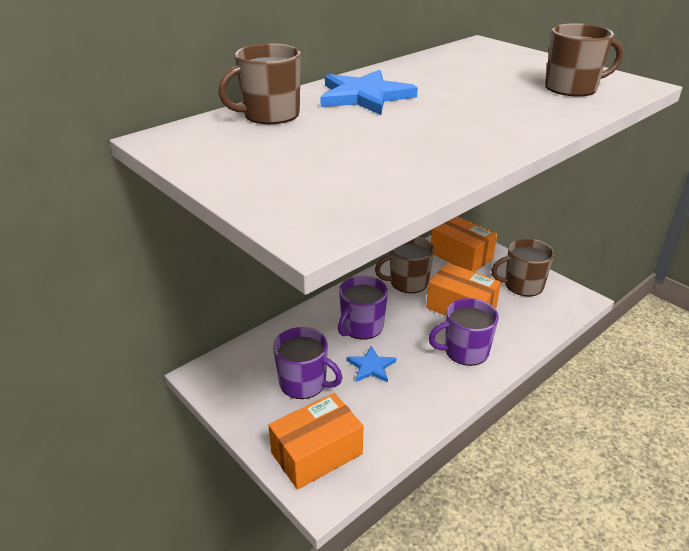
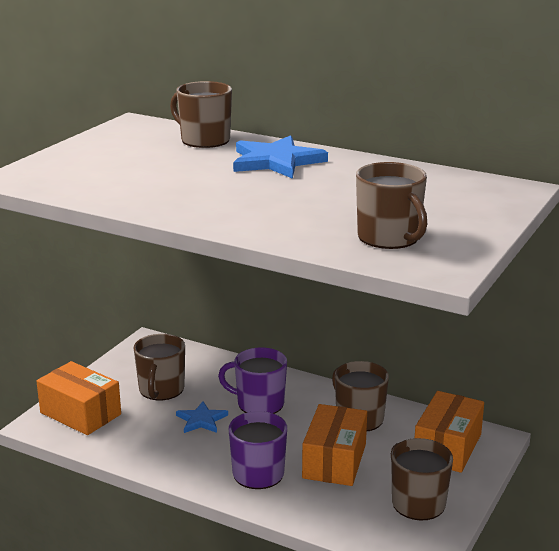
camera: 70 degrees right, 10 degrees down
purple mug [273,327,342,399] -> brown mug [133,334,185,400]

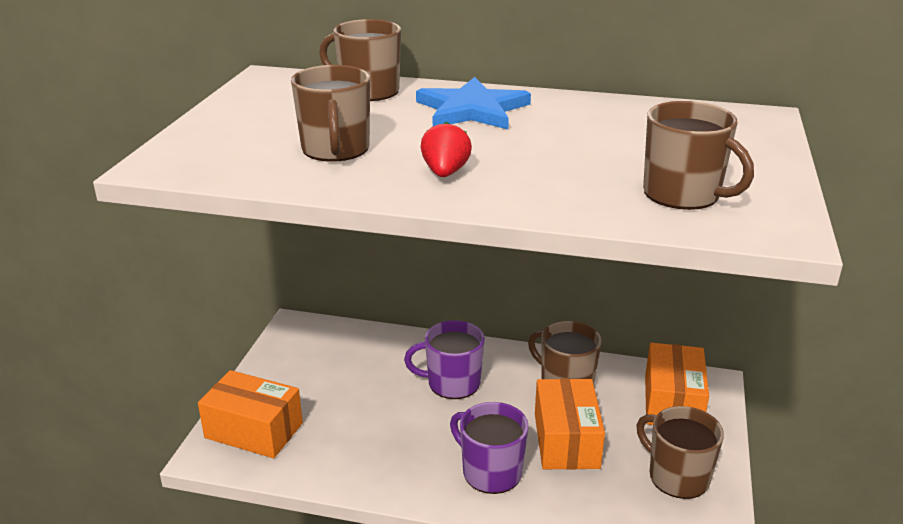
camera: 15 degrees left, 5 degrees up
brown mug [133,334,185,400] -> brown mug moved to [291,65,370,162]
blue star [176,401,228,433] -> none
none -> red strawberry [421,121,472,177]

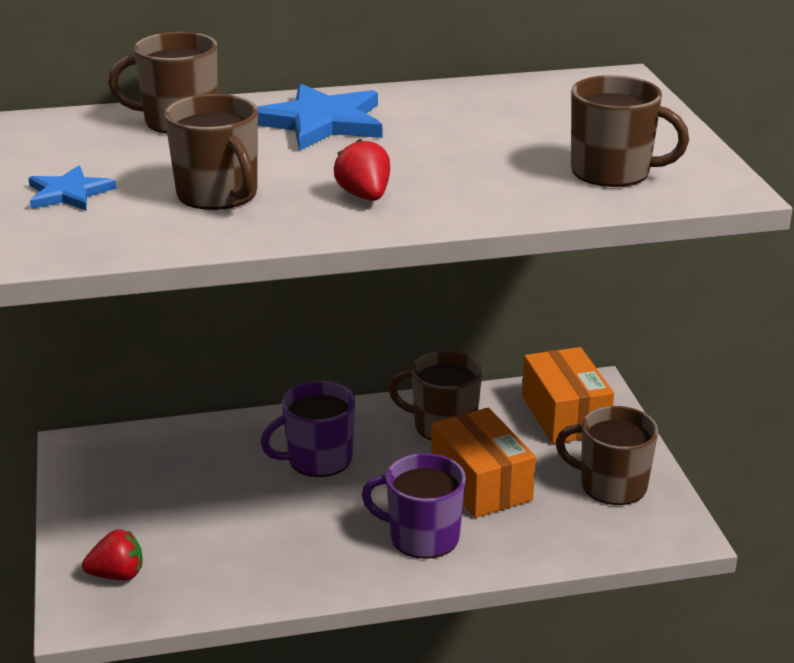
camera: 25 degrees left, 0 degrees up
orange box [198,370,303,458] -> red strawberry [82,529,143,580]
none -> blue star [28,166,116,210]

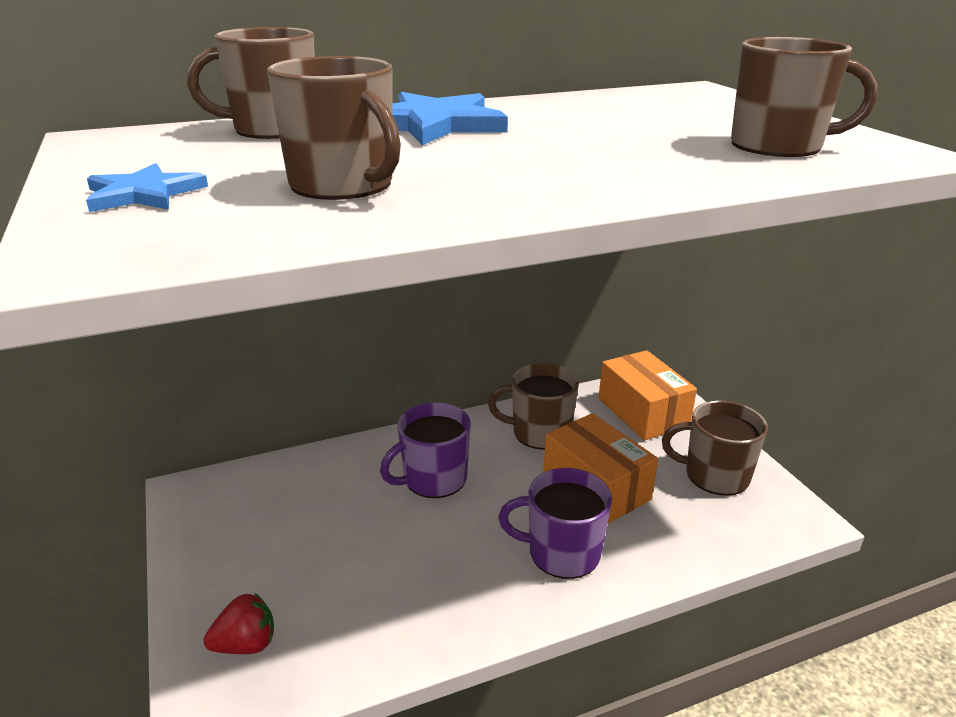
camera: 10 degrees left, 0 degrees up
red strawberry [334,139,390,201] -> none

